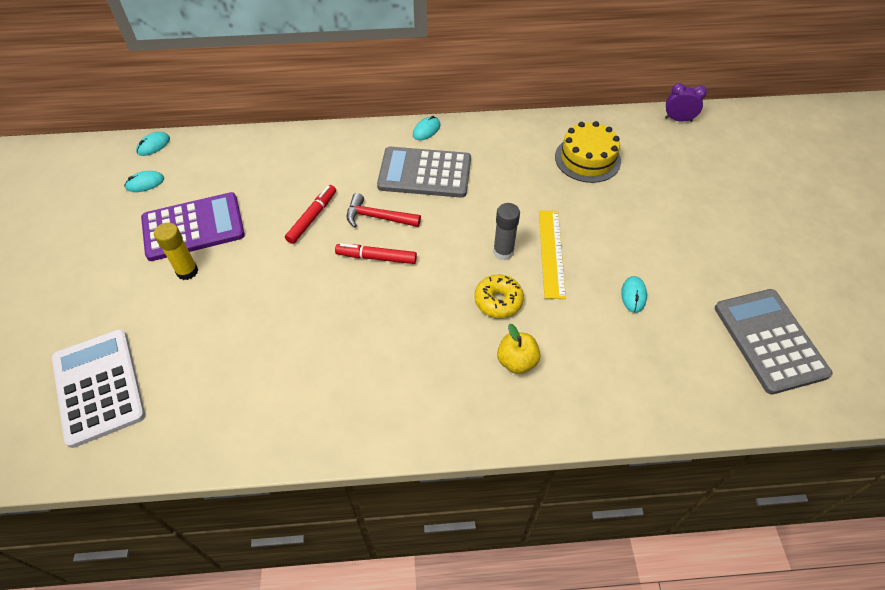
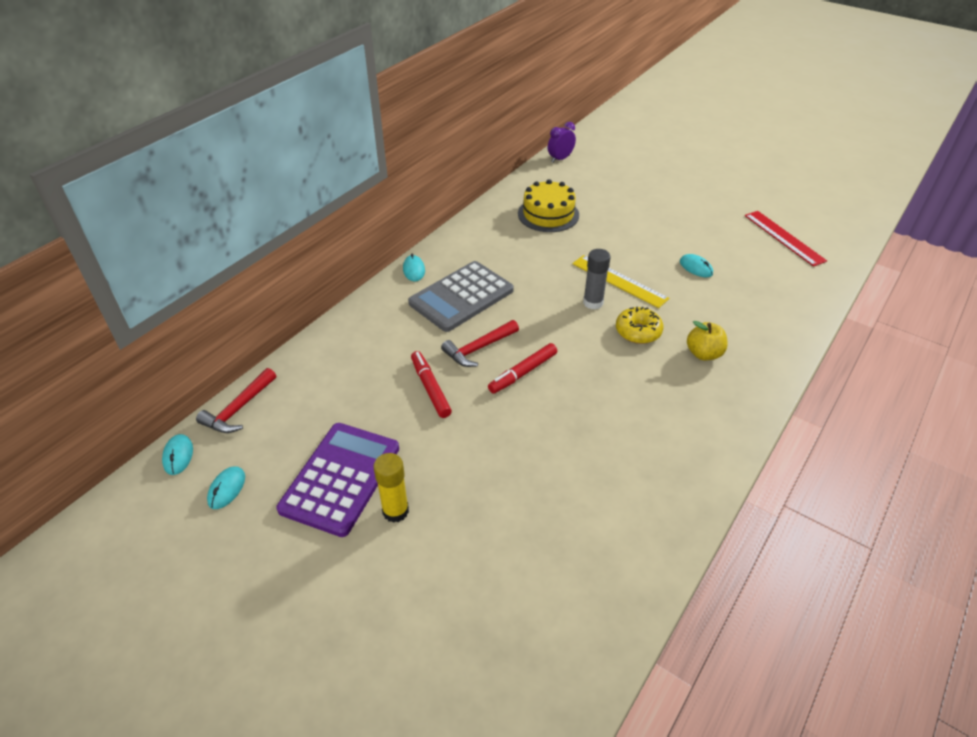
camera: 50 degrees left, 10 degrees down
white calculator [52,329,145,448] -> none
grey calculator [715,289,832,395] -> red ruler [745,211,827,267]
none -> red hammer [196,368,276,433]

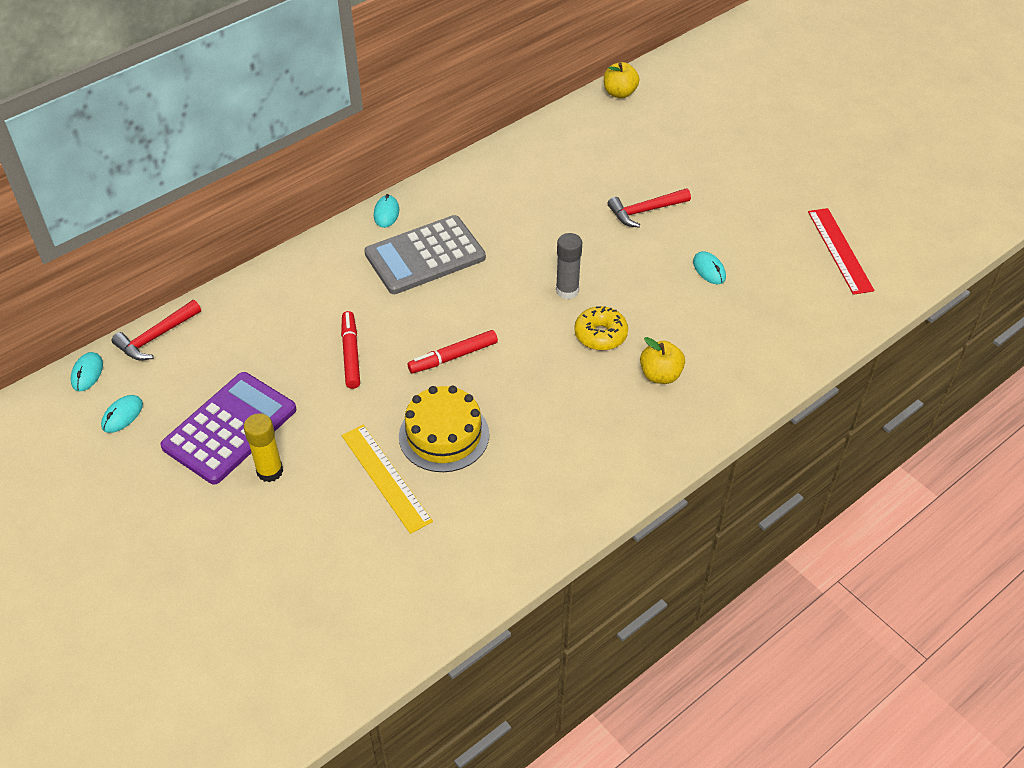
camera: 15 degrees right, 5 degrees up
red hammer [441,320,519,367] -> red hammer moved to [608,188,691,228]
yellow cake [518,179,579,232] -> yellow cake moved to [399,386,489,472]
purple clock [548,122,576,163] -> yellow apple [604,62,640,98]
yellow ruler [572,255,669,308] -> yellow ruler moved to [342,425,433,534]

